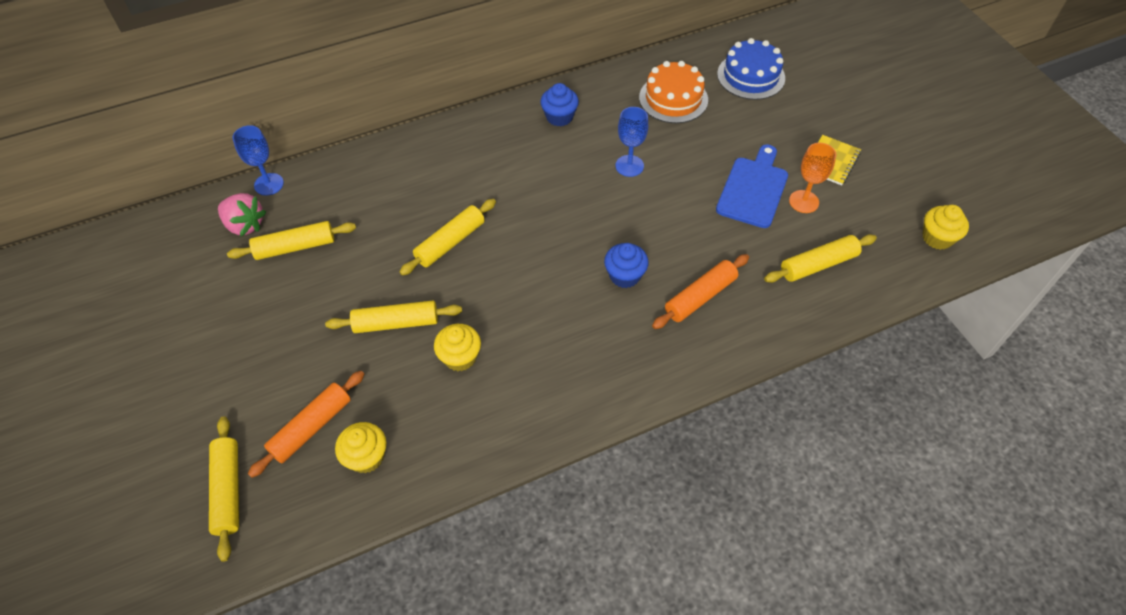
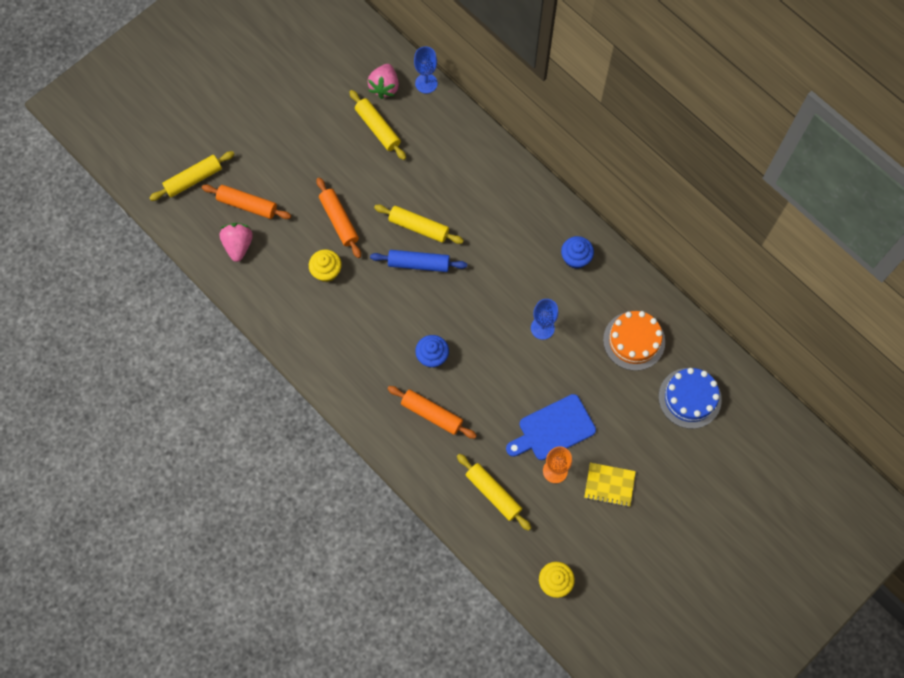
camera: 70 degrees right, 15 degrees up
yellow rolling pin [325,301,462,333] -> orange rolling pin [316,177,361,258]
yellow cupcake [335,422,387,473] -> pink strawberry [220,223,253,262]
blue cutting board [716,144,788,228] -> blue cutting board turned 150 degrees clockwise [506,394,596,460]
none -> blue rolling pin [370,250,467,272]

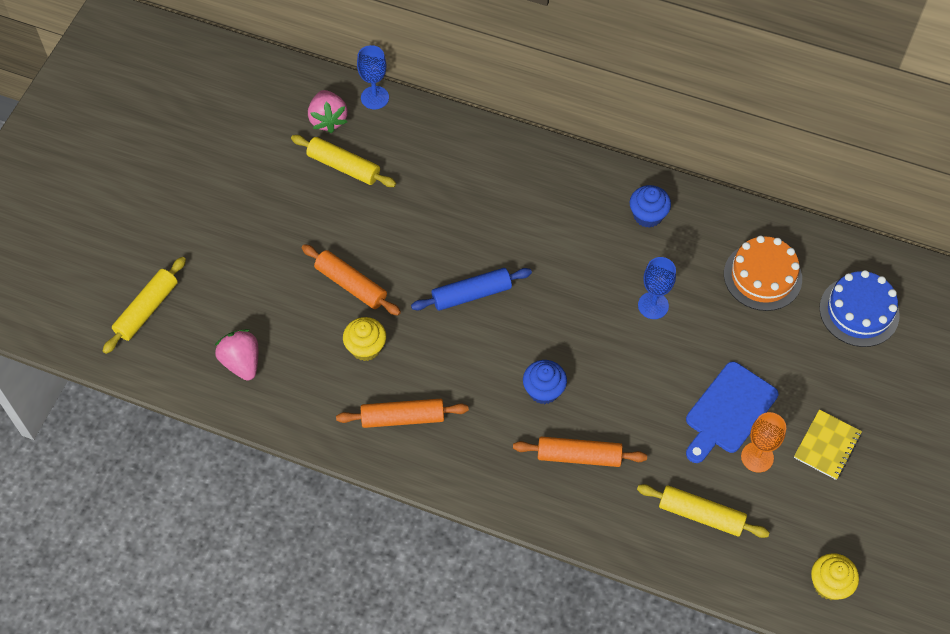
camera: 25 degrees left, 10 degrees down
orange rolling pin [202,184,291,219] -> orange rolling pin moved to [336,399,469,428]
yellow rolling pin [374,205,464,244] -> none
yellow notebook [584,463,636,507] -> yellow notebook turned 45 degrees counterclockwise [794,409,862,480]

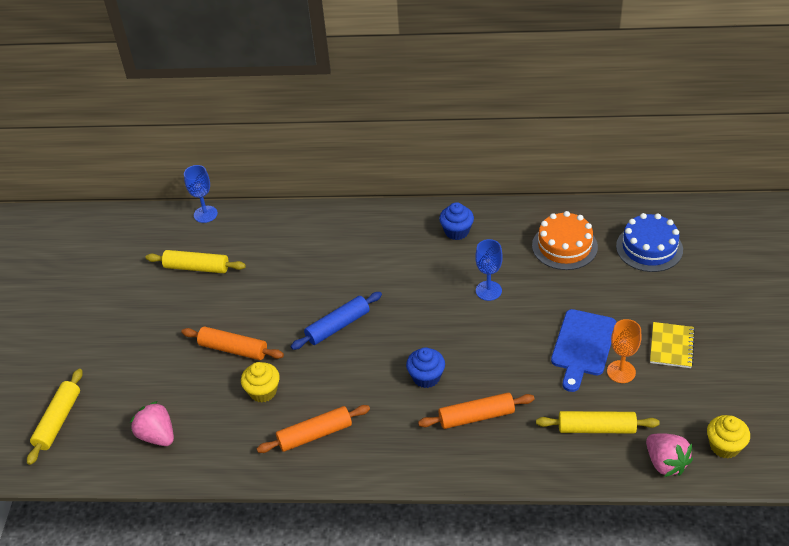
camera: 15 degrees left, 15 degrees down
pink strawberry [308,90,348,133] -> pink strawberry moved to [646,433,693,477]

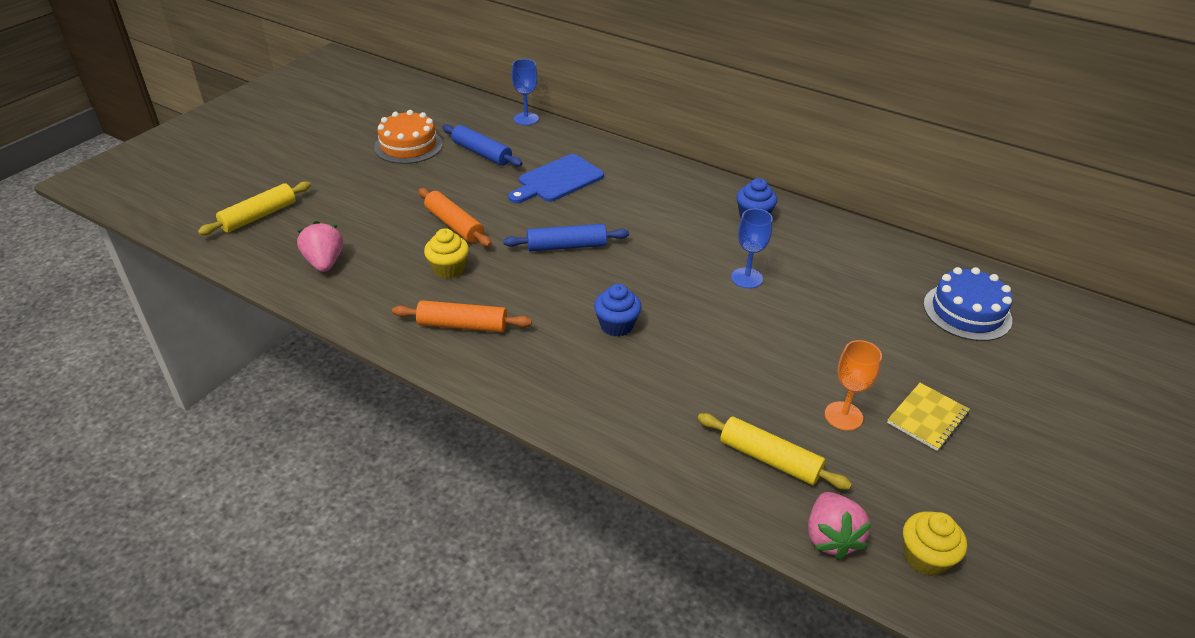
camera: 25 degrees right, 5 degrees down
yellow rolling pin [146,250,246,273] -> blue rolling pin [442,124,523,167]
orange rolling pin [418,393,534,429] -> none
orange cake [532,211,598,270] -> orange cake moved to [374,110,443,164]
blue cutting board [551,309,617,392] -> blue cutting board moved to [508,154,604,203]

